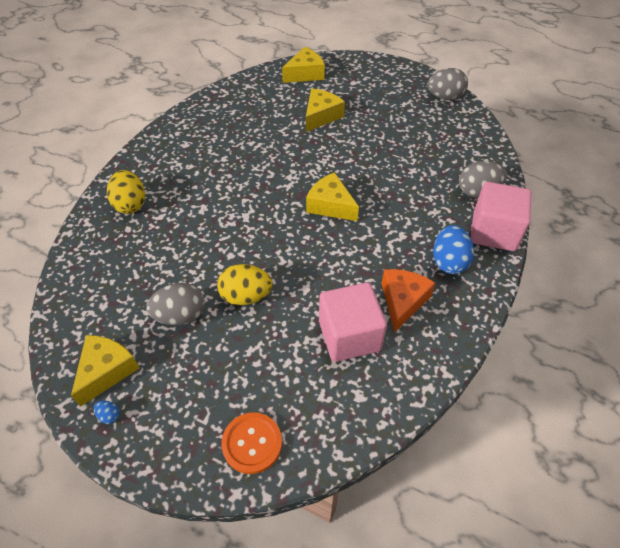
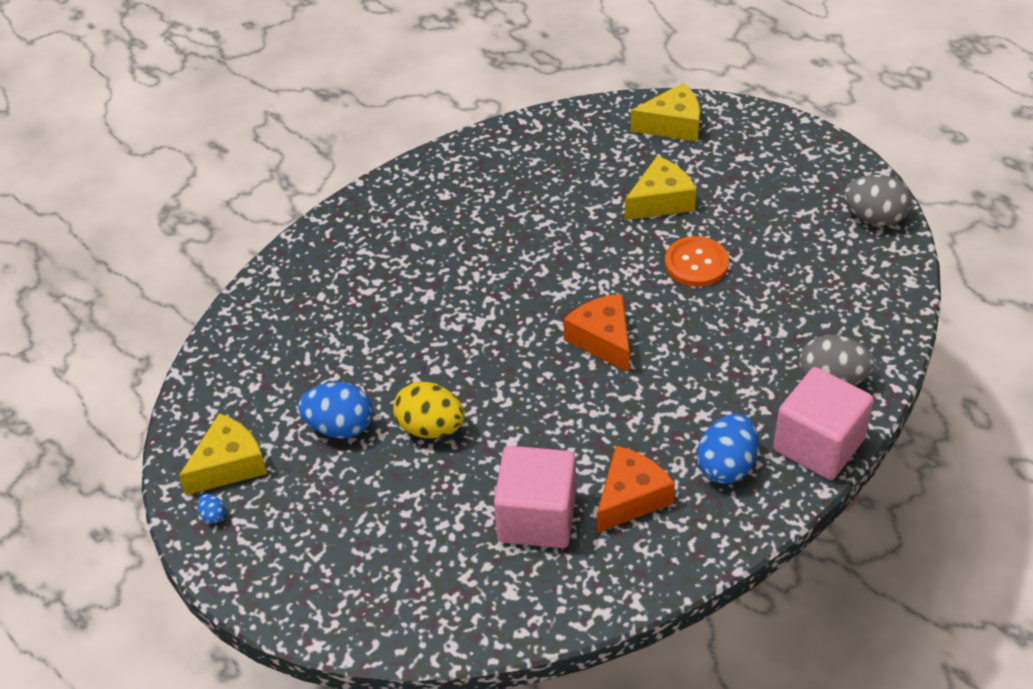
camera: 25 degrees right, 5 degrees down
yellow egg [107,170,145,214] -> none
grey egg [146,283,205,325] -> blue egg [298,382,373,439]
orange button [221,412,282,474] -> orange button moved to [665,236,729,287]
yellow cheese [306,172,359,221] -> orange cheese [564,294,630,372]

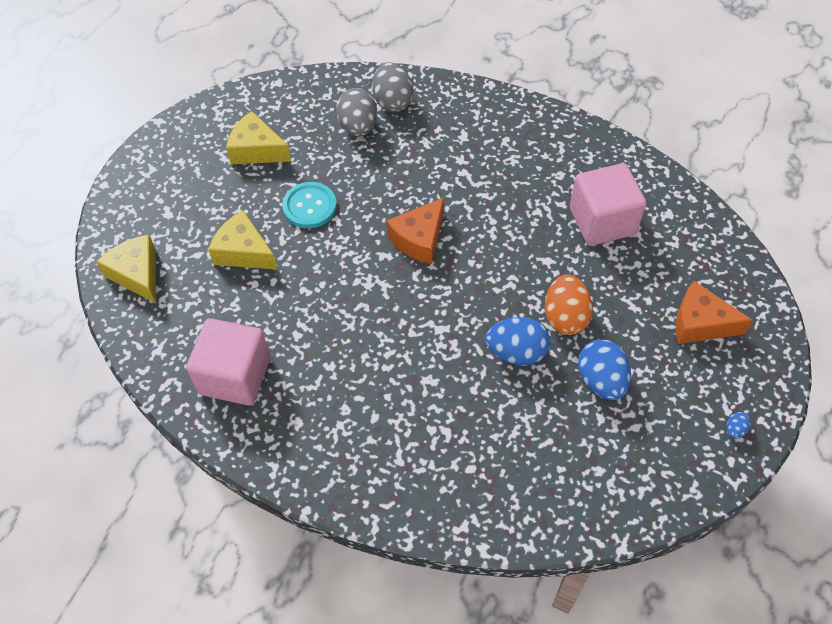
camera: 115 degrees left, 10 degrees up
yellow cheese [179,413,267,495] -> yellow cheese moved to [226,111,291,164]
yellow egg [393,382,465,439] -> orange egg [545,274,593,335]
orange cheese [597,446,675,533] -> orange cheese moved to [676,281,753,344]
orange button [665,236,729,287] -> turquoise button [282,182,337,228]
blue egg [697,414,758,484] -> blue egg moved to [485,317,550,366]
pink cube [773,367,874,480] -> pink cube moved to [186,318,270,406]
grey egg [843,175,912,226] -> grey egg moved to [336,88,377,136]

